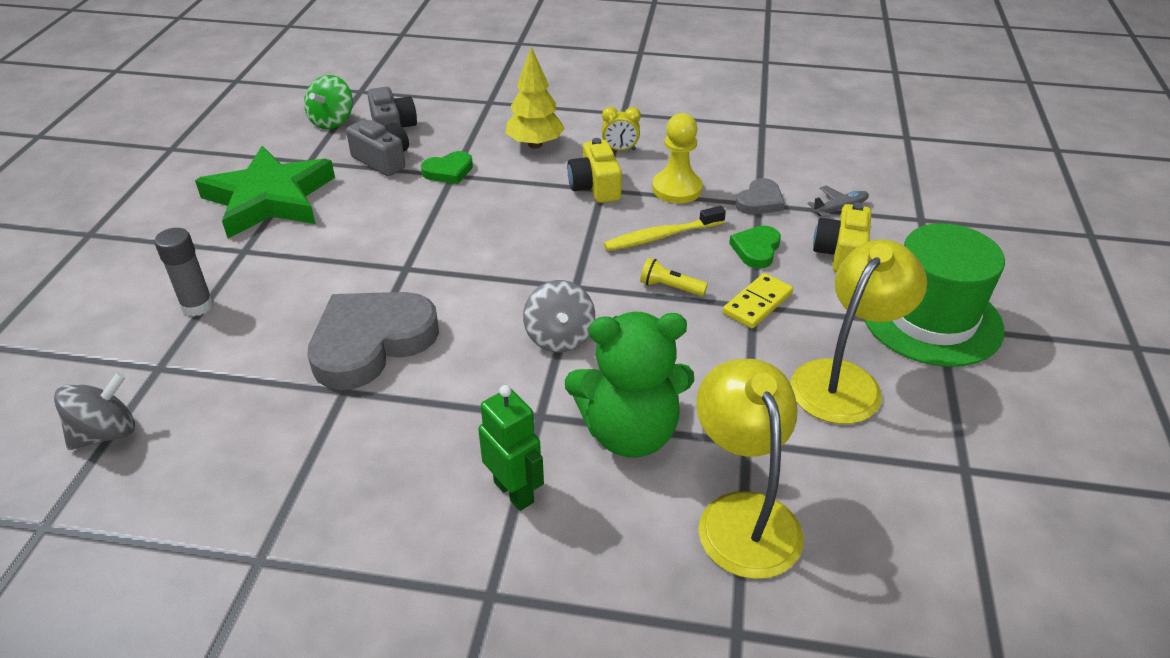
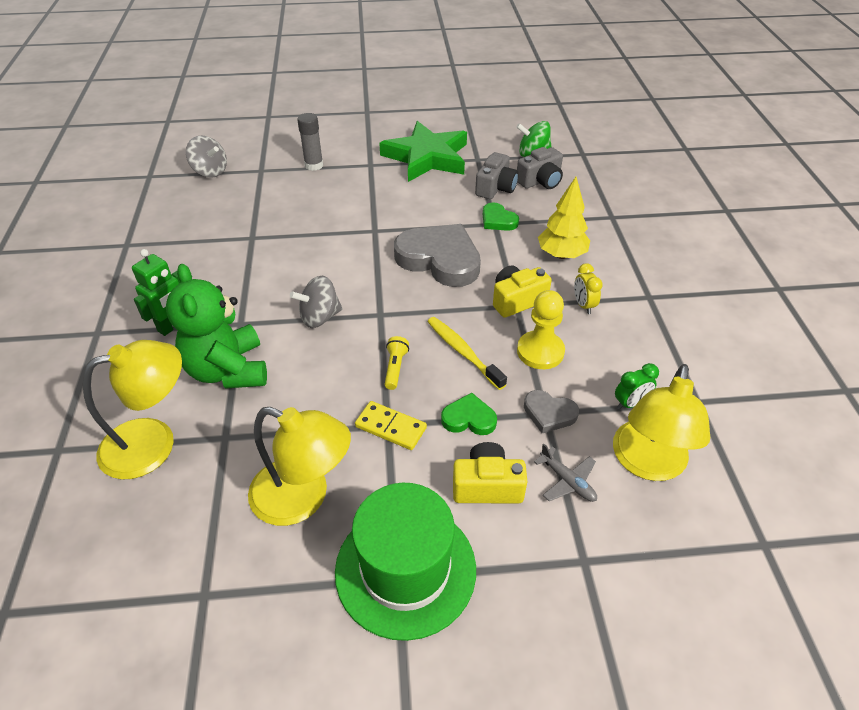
camera: 75 degrees right, 5 degrees up
grey heart [307,292,439,390] -> grey heart moved to [394,224,481,287]
none -> yellow lamp [613,364,710,481]
none -> green clock [615,363,659,410]

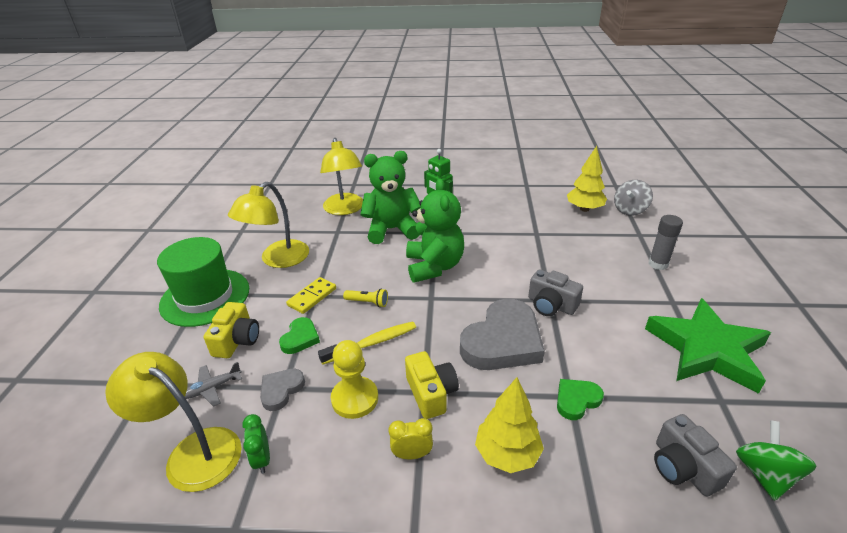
camera: 100 degrees right, 10 degrees down
grey spinning top [290,276,343,328] -> green teddy bear [406,178,464,283]
grey camera [475,152,519,199] -> grey camera moved to [528,269,583,316]
none -> yellow tree [567,146,607,212]

